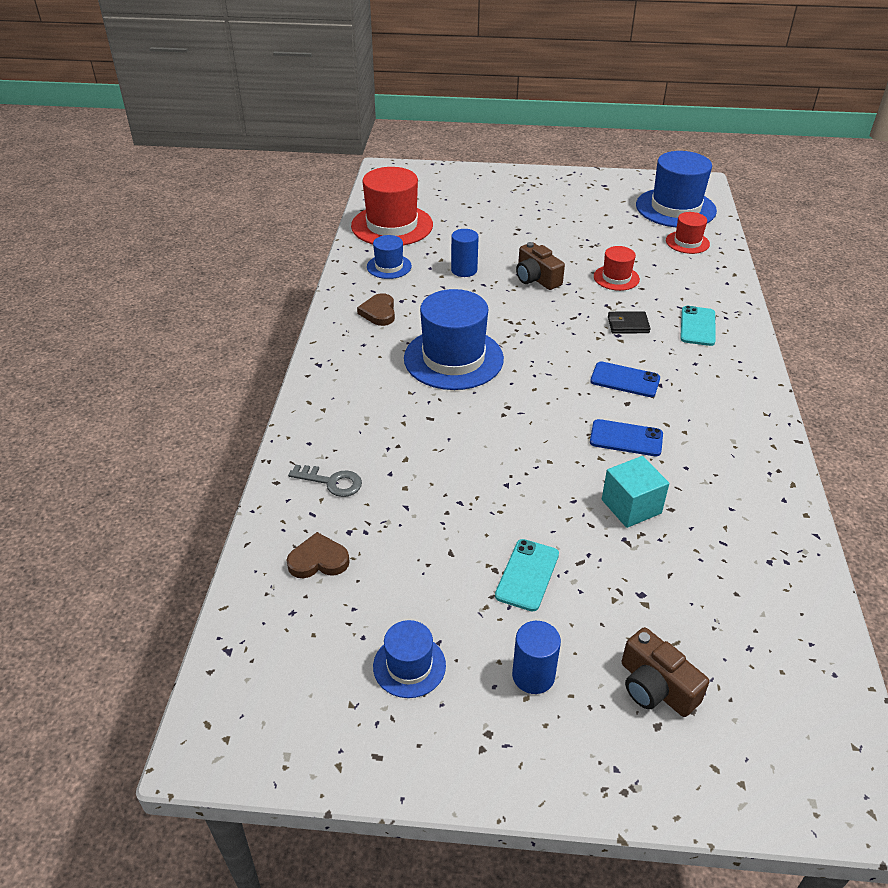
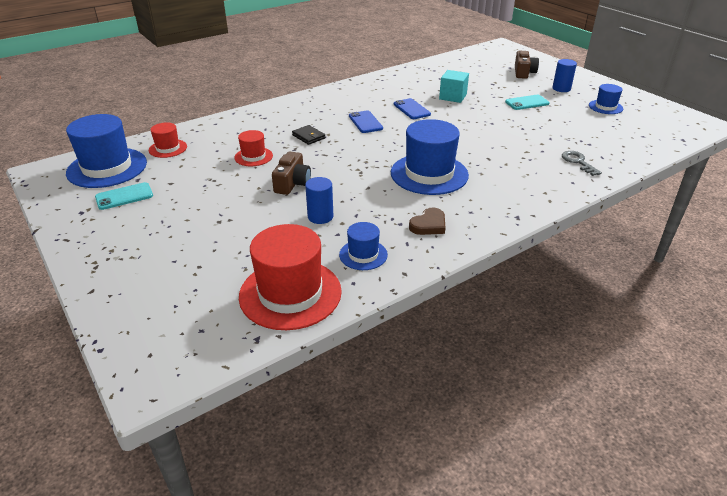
camera: 130 degrees left, 5 degrees down
brown heart [286,532,350,578] -> none
turquoise phone [680,306,715,346] -> turquoise phone moved to [95,182,153,210]

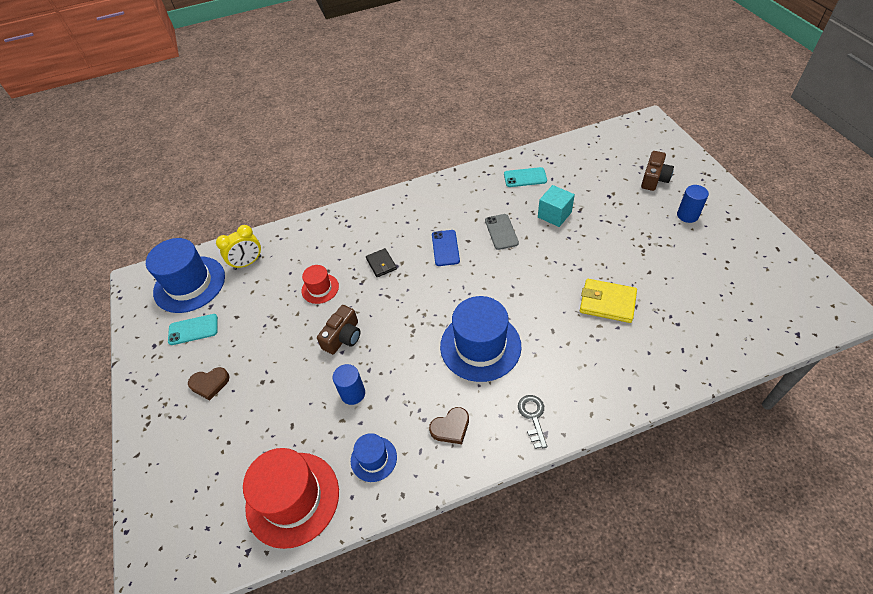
camera: 20 degrees right, 15 degrees up
red hat [149,122,187,158] -> yellow clock [216,225,261,270]
blue phone [394,98,431,119] -> grey phone [485,214,519,250]
turquoise phone [505,95,550,110] -> turquoise phone moved to [504,167,547,187]
grey key [562,151,602,176] -> grey key moved to [518,395,547,449]
blue hat [589,84,623,114] -> none
none -> brown heart [188,367,230,400]
none -> yellow wallet [580,279,637,323]

